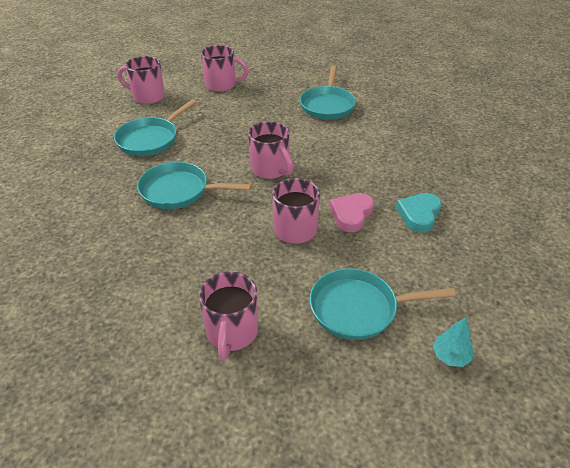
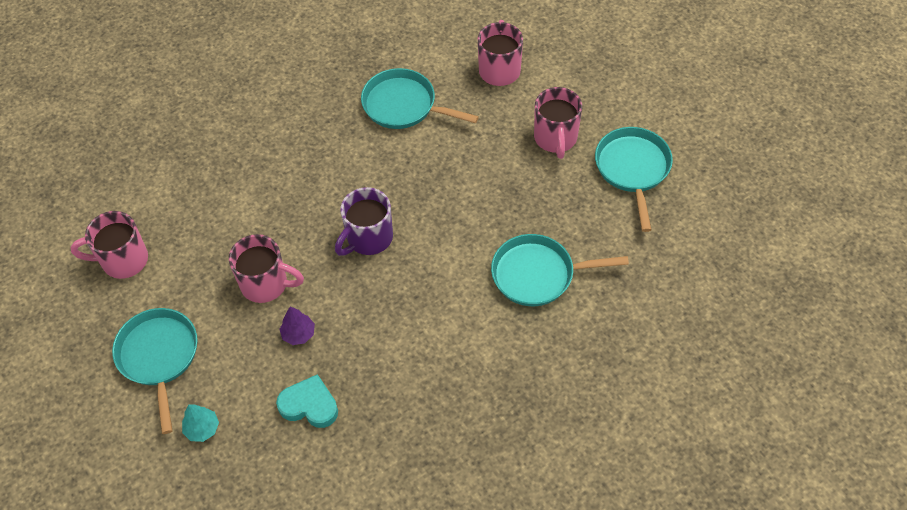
camera: 80 degrees right, 15 degrees up
turquoise pan [137,162,251,209] -> turquoise pan moved to [595,127,673,232]
pink mug [248,121,293,179] -> purple mug [335,187,393,256]
pink heart [330,193,374,232] -> purple tree [279,307,315,345]
turquoise tree [433,317,473,367] -> turquoise tree moved to [182,404,219,442]

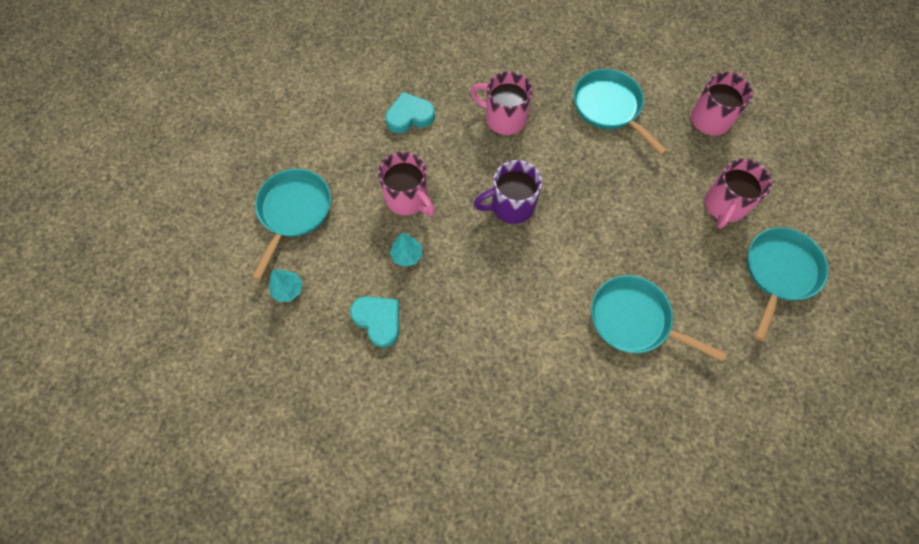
camera: 30 degrees right, 10 degrees up
pink mug [71,211,148,279] -> pink mug moved to [470,71,533,135]
purple tree [279,307,315,345] -> turquoise tree [390,233,422,267]
none -> turquoise heart [385,92,435,133]

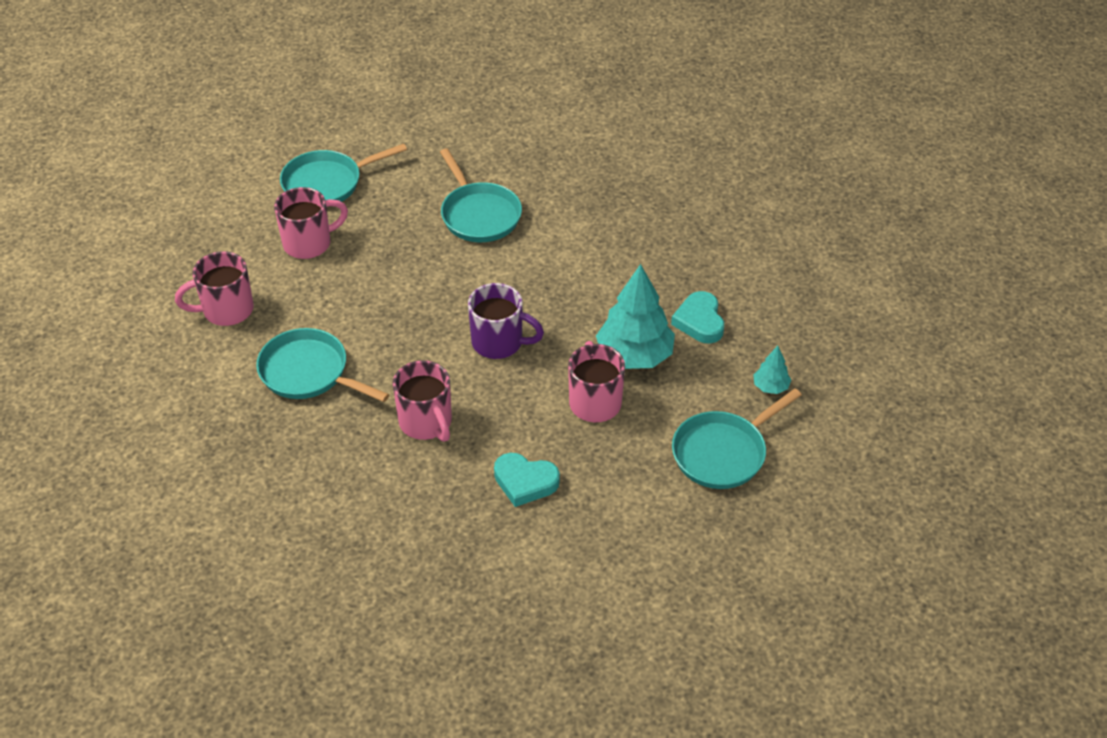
camera: 145 degrees left, 20 degrees down
turquoise tree [390,233,422,267] -> turquoise tree [596,264,675,369], size x2.11
turquoise pan [573,69,668,155] -> turquoise pan turned 120 degrees clockwise [256,328,389,402]

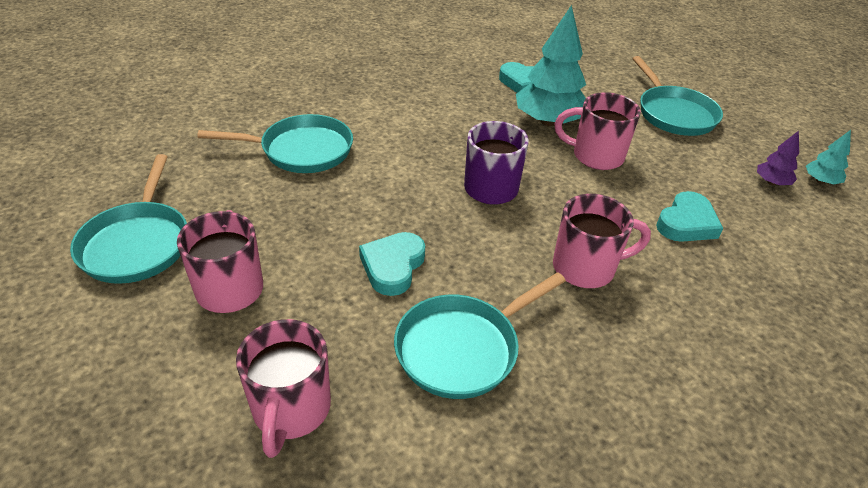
camera: 70 degrees left, 5 degrees down
turquoise tree [753,346,791,394] -> turquoise tree moved to [806,130,851,184]
none -> turquoise heart [359,232,425,296]
none -> purple tree [757,131,799,185]

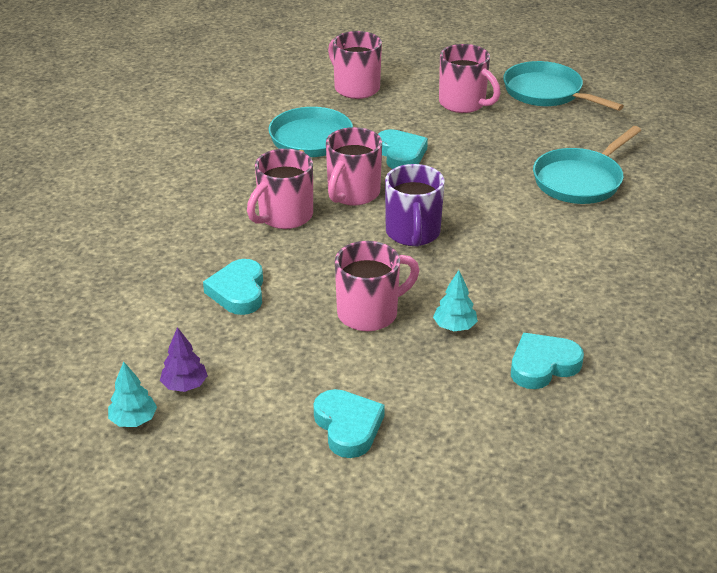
camera: 140 degrees right, 5 degrees down
turquoise tree [516,5,586,126] -> turquoise tree [433,270,478,331], size x0.47
turquoise pan [632,56,723,136] -> turquoise heart [313,389,385,458]
none -> pink mug [326,127,382,206]

